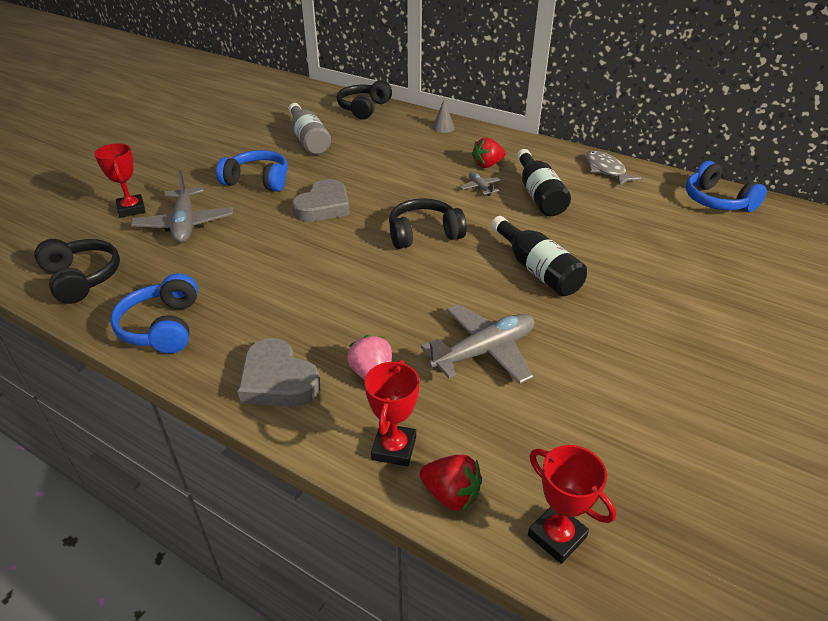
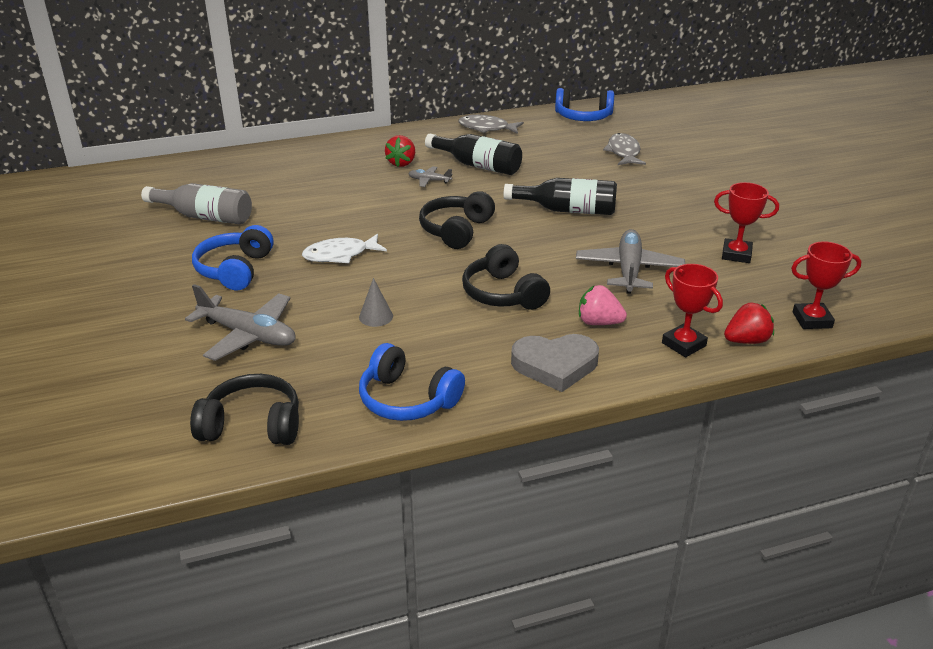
camera: 50 degrees left, 5 degrees down
red trophy [94,143,145,218] -> red trophy moved to [714,182,779,263]
blue headphones [216,150,288,192] -> blue headphones turned 45 degrees counterclockwise [192,225,274,290]
grey heart [292,179,350,222] -> white fish [302,234,387,263]
black headphones [337,80,392,119] -> black headphones moved to [462,244,550,310]
grey cone [432,98,455,133] -> grey cone moved to [359,278,393,327]
none -> grey fish [603,133,646,165]

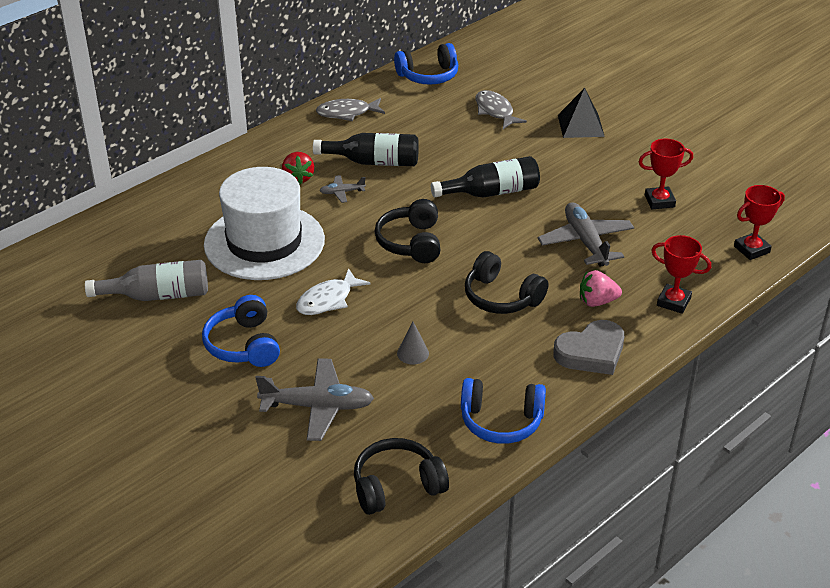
camera: 25 degrees left, 5 degrees up
red strawberry [724,302,774,344] -> none
none -> white hat [204,167,325,280]
none -> black pyramid [558,88,605,138]

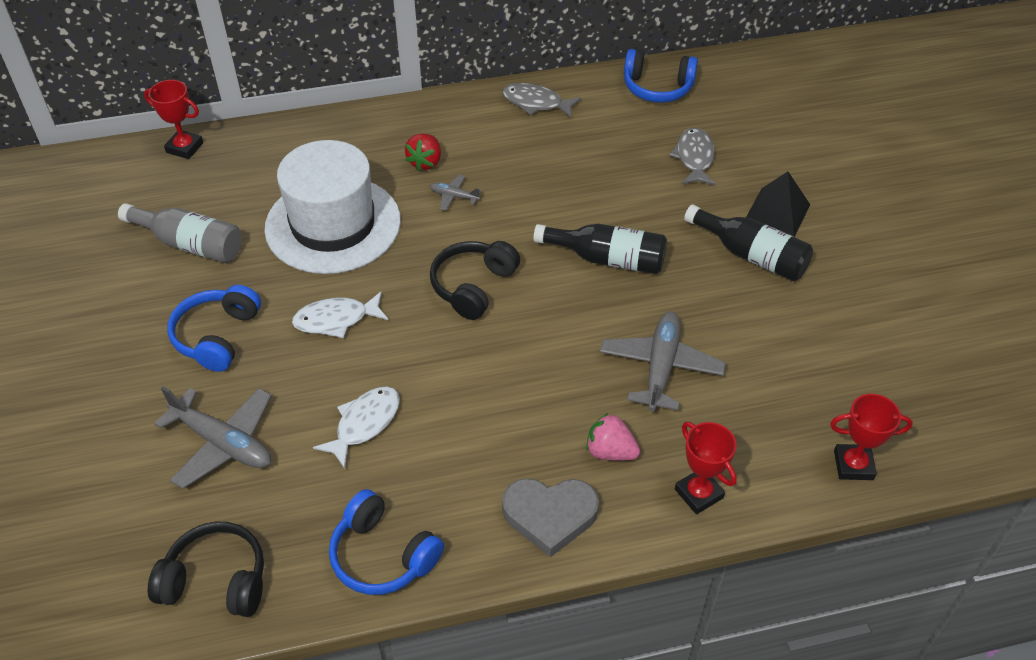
camera: 30 degrees right, 10 degrees up
black bottle [313,133,419,166] -> black bottle moved to [684,204,813,281]
grey cone [397,322,429,365] -> white fish [313,386,400,469]
black headphones [465,251,548,314] -> none
red trophy [639,139,693,209] -> red trophy moved to [144,80,203,159]

